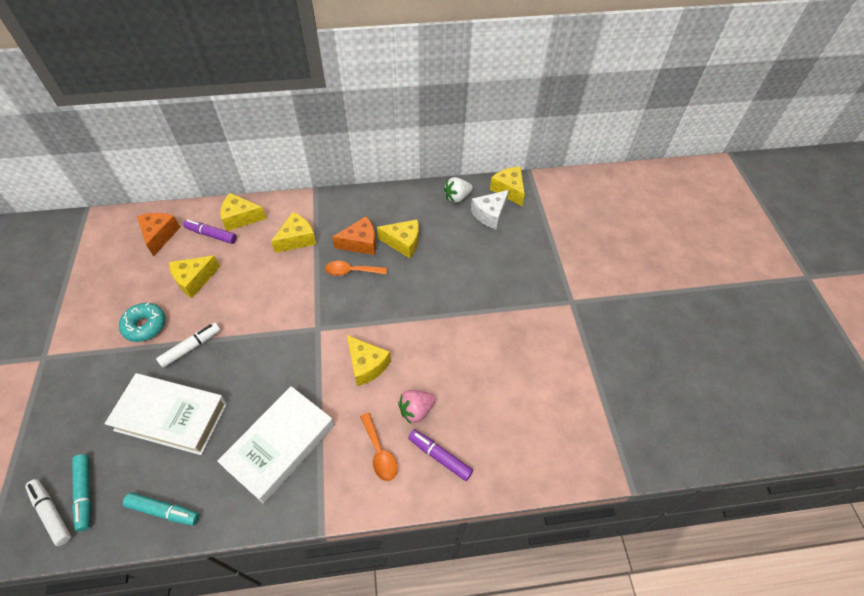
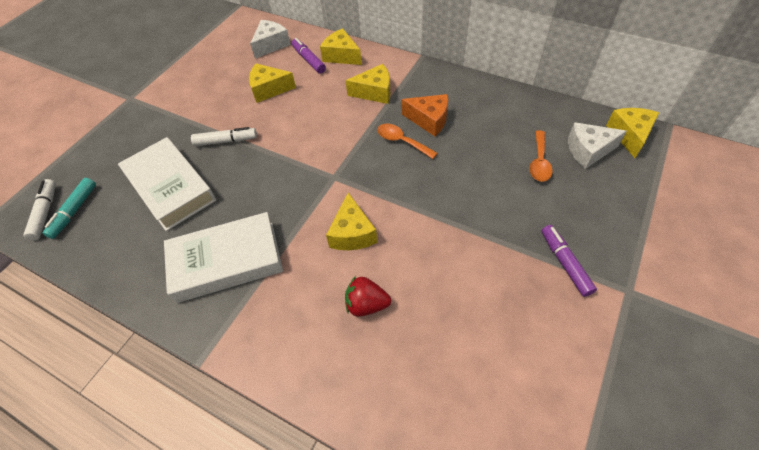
camera: 40 degrees right, 0 degrees up
turquoise donut [119,303,166,342] -> none
turquoise marker [123,493,199,525] -> none
orange cheese [137,213,181,256] -> white cheese [250,20,291,58]
orange spoon [360,412,398,481] -> orange spoon moved to [529,130,552,182]
yellow cheese [377,219,419,258] -> none
pink strawberry [398,390,436,424] -> red strawberry [345,276,391,317]
purple marker [408,429,473,481] -> purple marker moved to [542,225,597,297]
white strawberry [444,177,473,203] -> none

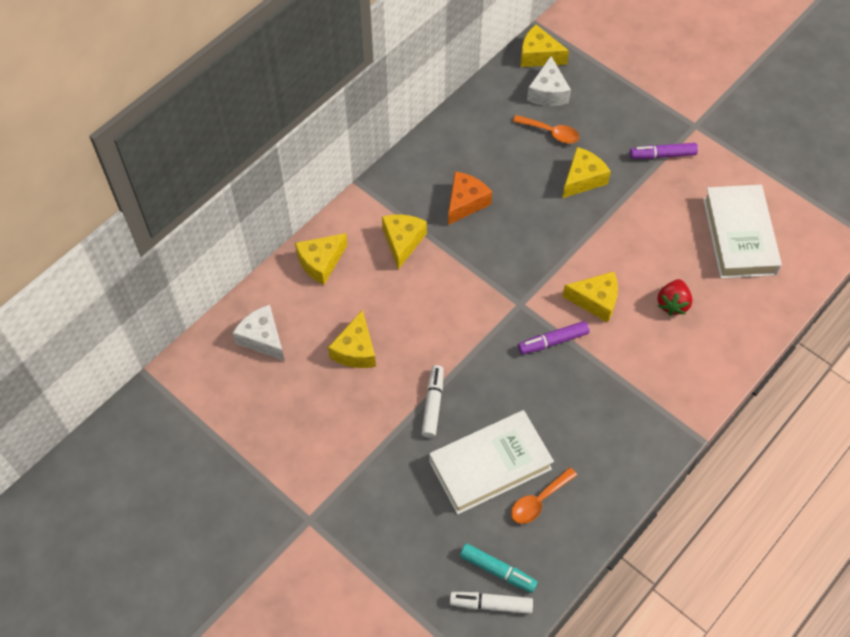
camera: 80 degrees left, 5 degrees up
white book [164,212,283,303] -> white book moved to [703,185,782,278]
purple marker [291,38,326,74] -> purple marker moved to [518,321,589,354]
orange spoon [377,124,438,159] -> orange spoon moved to [511,467,577,524]
none -> yellow cheese [562,147,611,198]

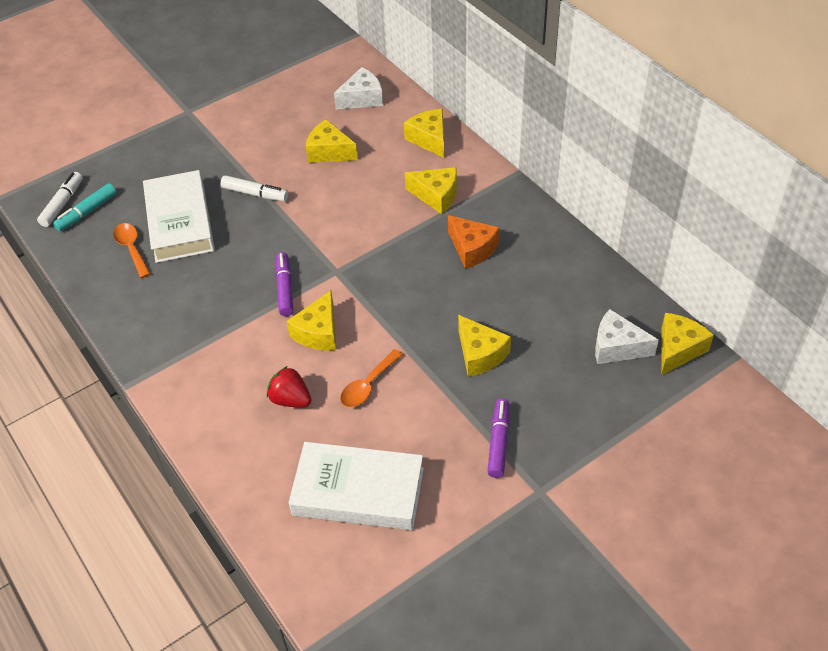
camera: 105 degrees right, 10 degrees down
orange spoon [513,115,580,143] -> orange spoon moved to [340,349,403,407]

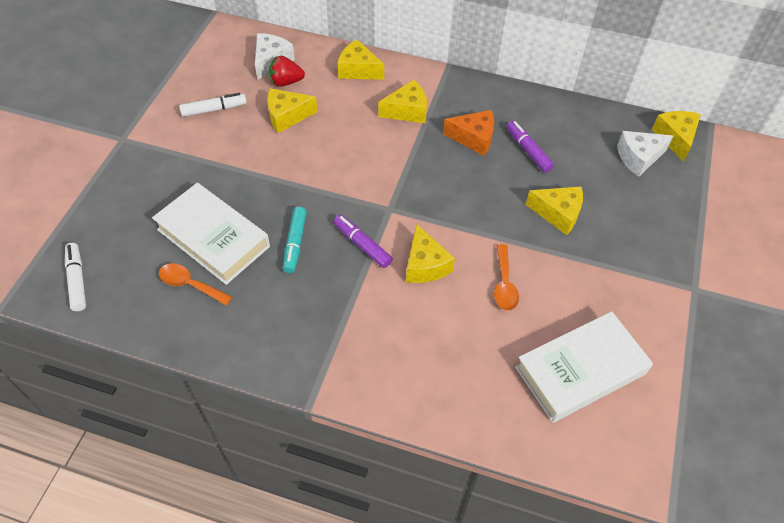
camera: 40 degrees left, 5 degrees up
turquoise marker [53,183,117,231] -> turquoise marker moved to [283,207,307,273]
white marker [220,175,288,202] -> white marker moved to [179,93,247,117]
red strawberry [267,366,312,407] -> red strawberry moved to [269,56,305,87]
purple marker [487,399,509,478] -> purple marker moved to [507,121,554,173]

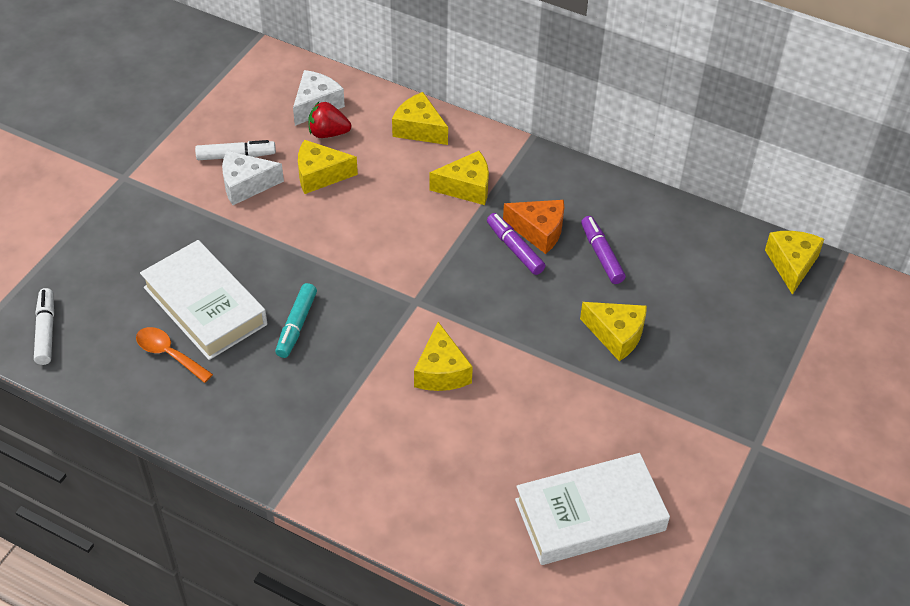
camera: 10 degrees right, 5 degrees down
purple marker [334,215,393,268] -> purple marker moved to [487,213,545,275]
orange spoon [494,244,519,311] -> none
white cheese [617,131,673,177] -> white cheese moved to [222,151,284,205]

